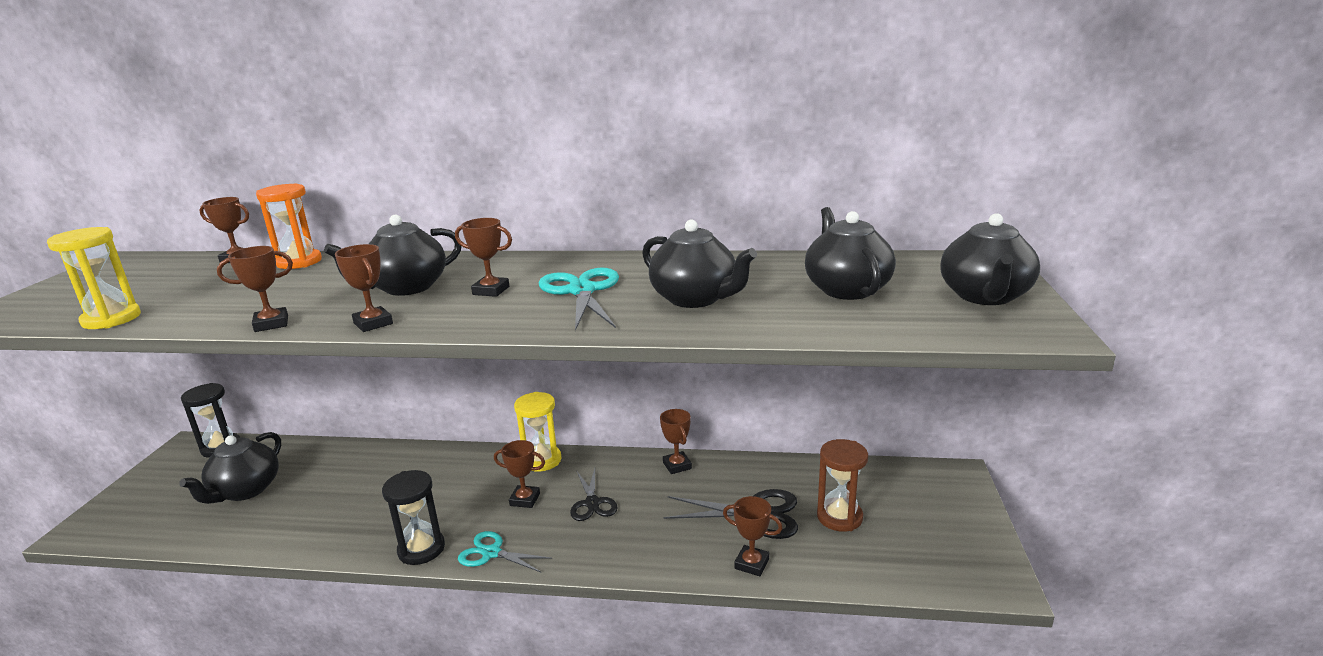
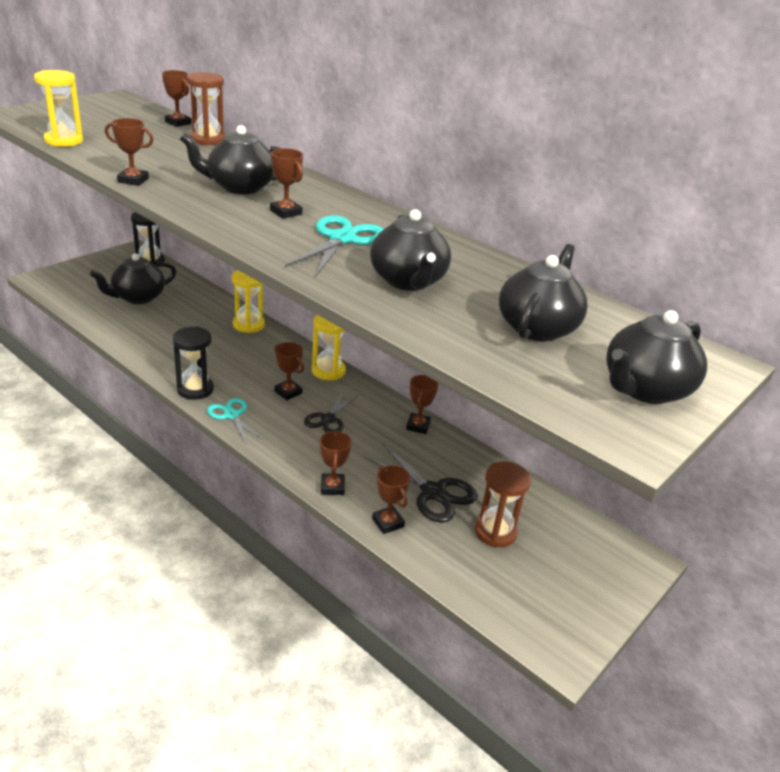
camera: 30 degrees right, 10 degrees up
orange hourglass [256,183,322,269] -> brown hourglass [187,72,225,145]
brown trophy [335,244,393,332] -> brown trophy moved to [320,431,352,495]
none -> yellow hourglass [232,270,265,333]

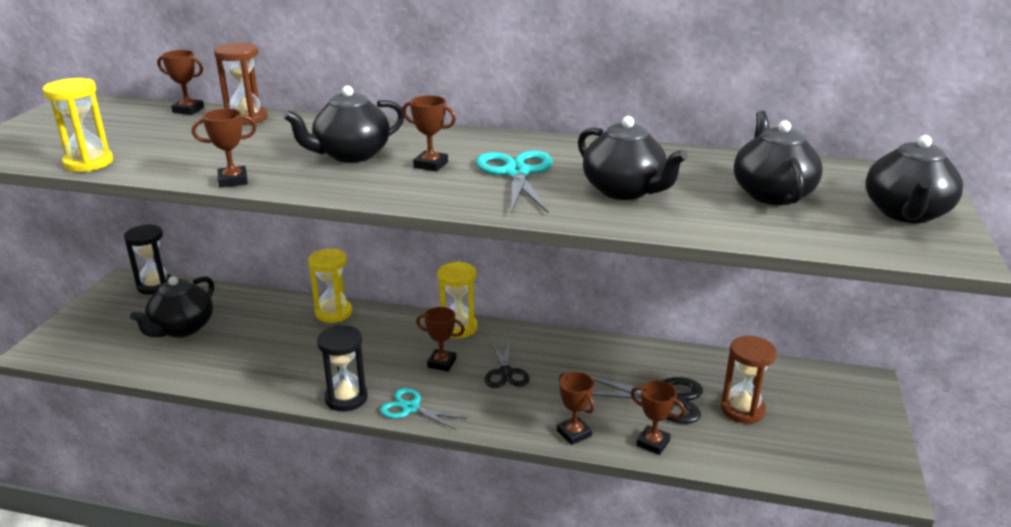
camera: 25 degrees left, 5 degrees down
brown trophy [406,375,438,434] -> none

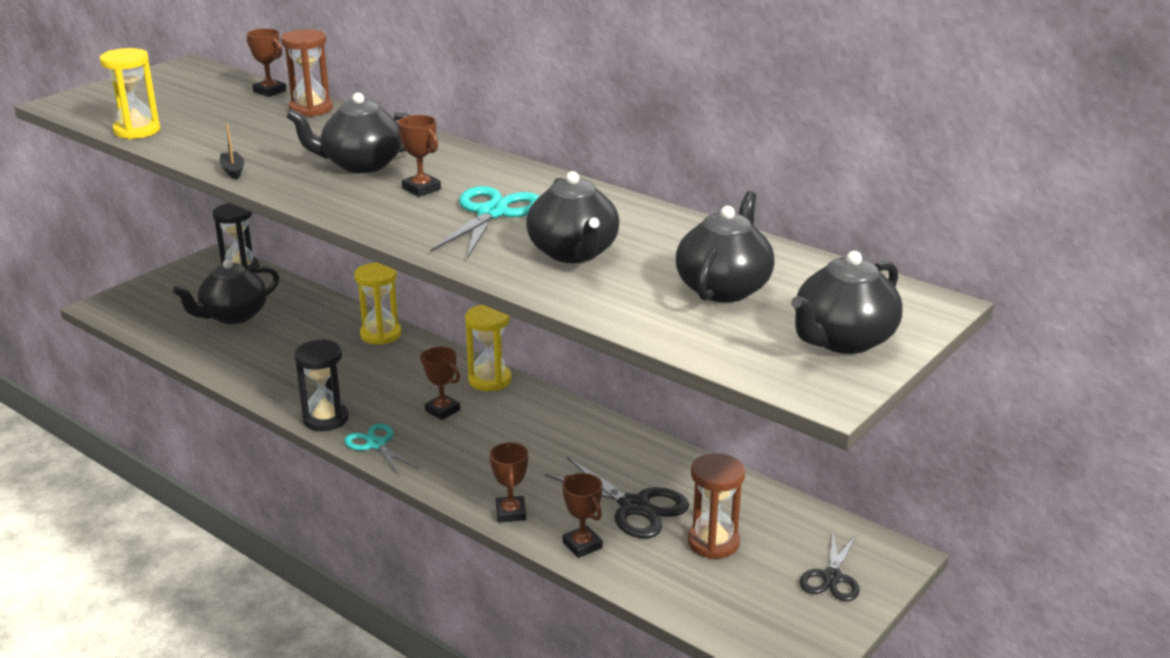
camera: 25 degrees right, 0 degrees up
brown trophy [192,109,257,188] -> black boat [220,124,244,180]
black scissors [485,339,529,388] -> black scissors moved to [800,530,860,601]

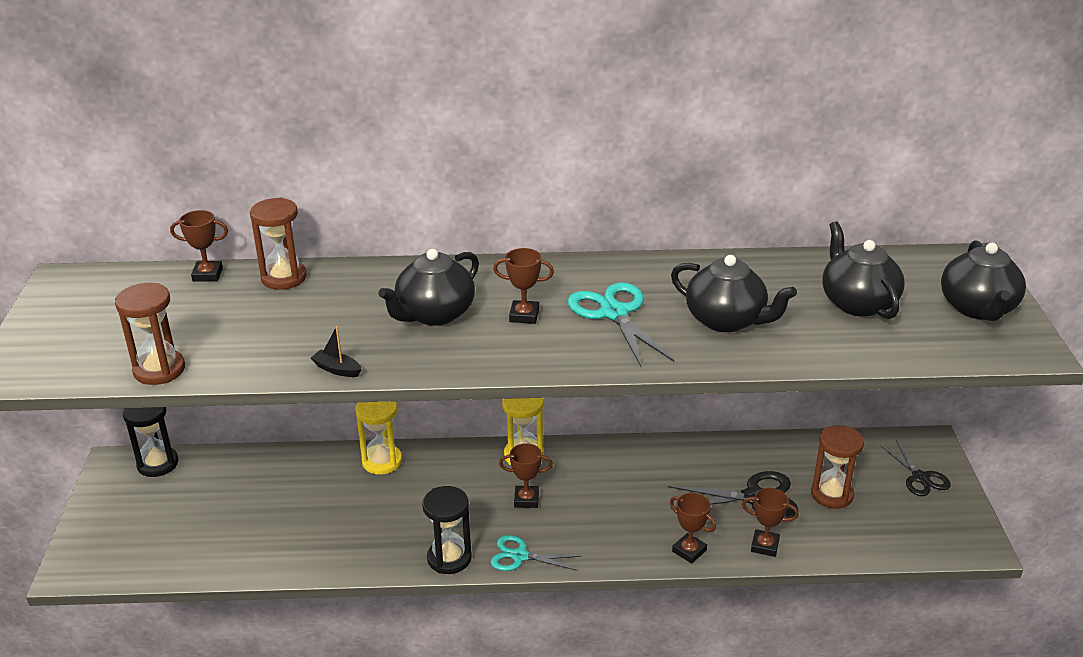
camera: 40 degrees left, 5 degrees up
yellow hourglass [100,48,160,139] -> brown hourglass [115,283,185,385]
black teapot [173,259,279,324] -> none

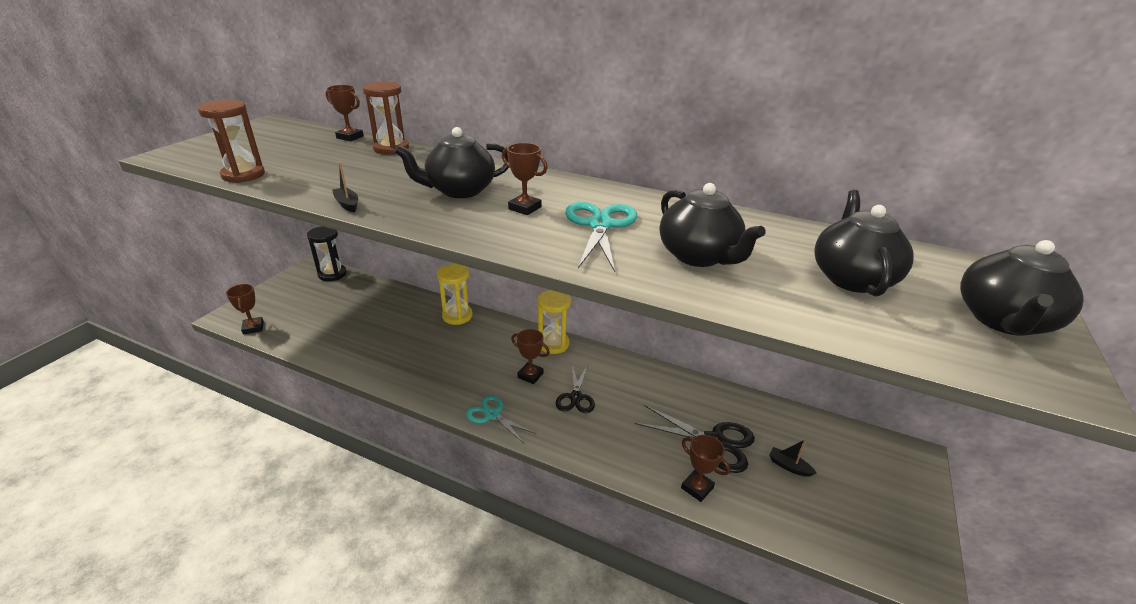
camera: 25 degrees right, 0 degrees up
black hourglass [422,486,472,574] -> none
brown trophy [670,493,716,563] -> brown trophy moved to [226,284,264,335]
brown hourglass [811,425,864,509] -> black boat [769,439,816,477]
black scissors [880,440,951,496] -> black scissors moved to [555,365,595,413]

